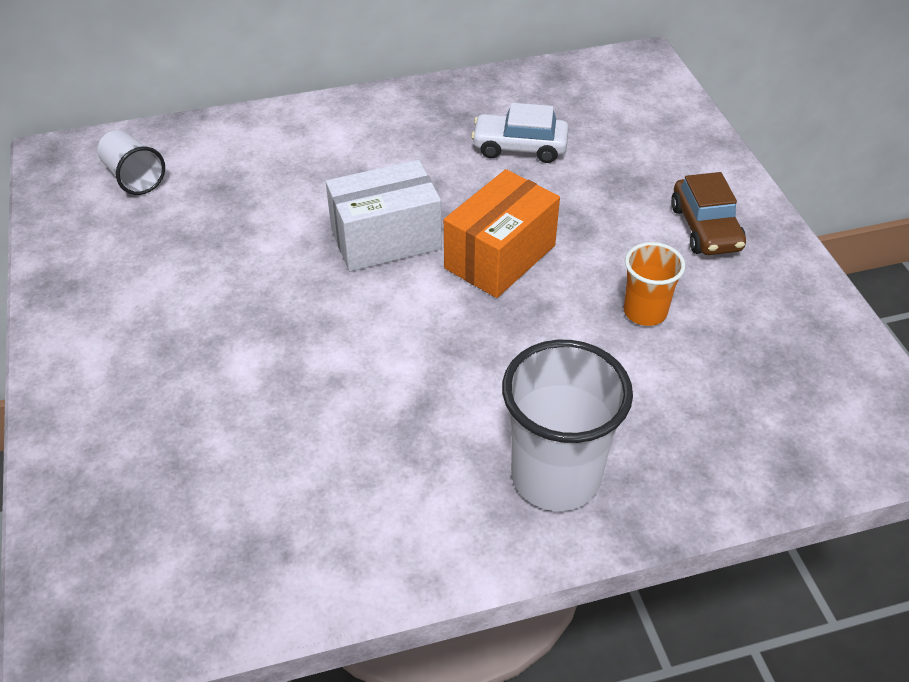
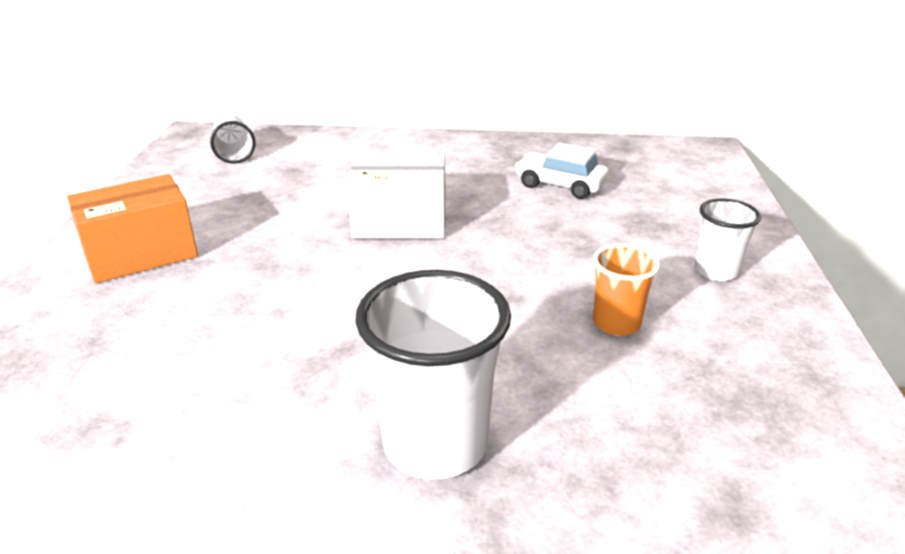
camera: 20 degrees right, 15 degrees down
orange box [444,169,560,298] -> orange box moved to [67,174,198,283]
brown car [671,172,746,255] -> white cup [695,199,761,281]

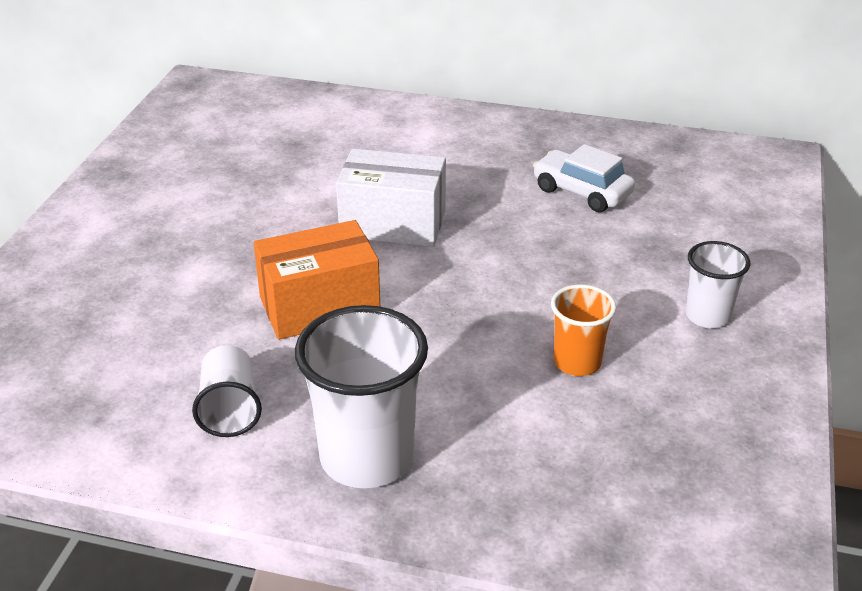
camera: 10 degrees right, 5 degrees up
orange box [67,174,198,283] -> orange box moved to [254,220,380,340]
white cup [210,114,256,164] -> white cup moved to [192,345,262,437]

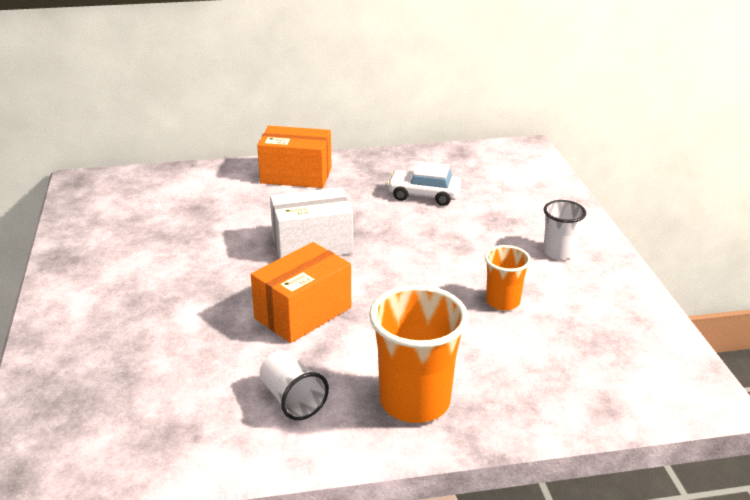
camera: 25 degrees left, 5 degrees down
white cup [295,305,428,488] -> orange cup [369,285,468,423]
none -> orange box [257,126,332,188]

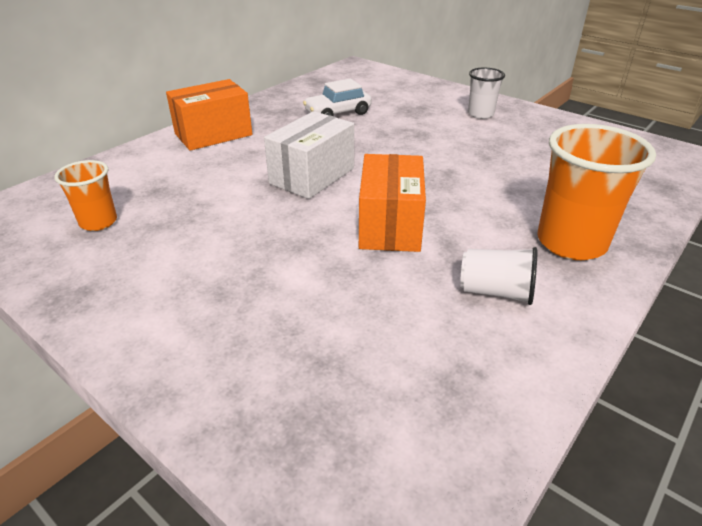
camera: 40 degrees left, 5 degrees up
orange cup [485,245,531,311] -> orange cup moved to [54,160,117,231]

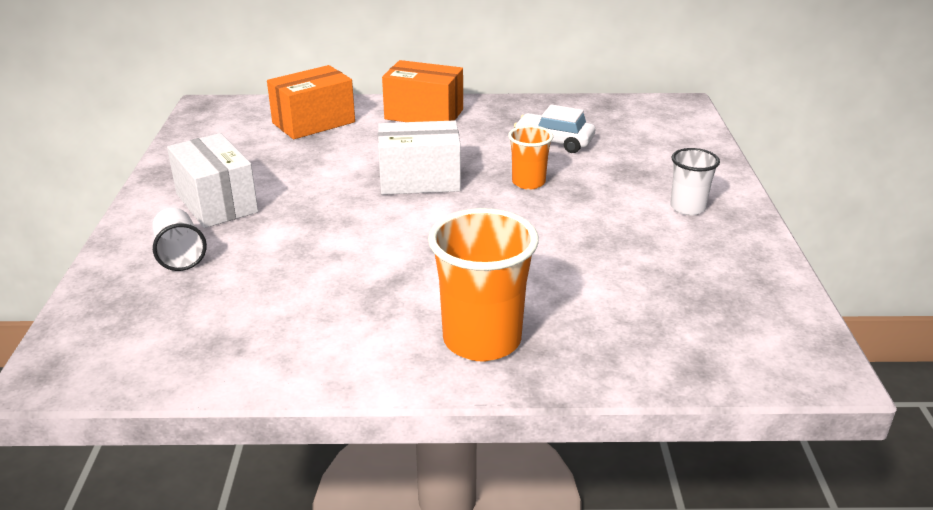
camera: 50 degrees right, 5 degrees down
orange cup [54,160,117,231] -> orange cup moved to [508,125,553,190]
orange box [359,154,426,252] -> orange box moved to [267,65,355,139]
white cup [460,247,537,305] -> white cup moved to [152,208,207,271]
none -> white box [167,133,258,228]

